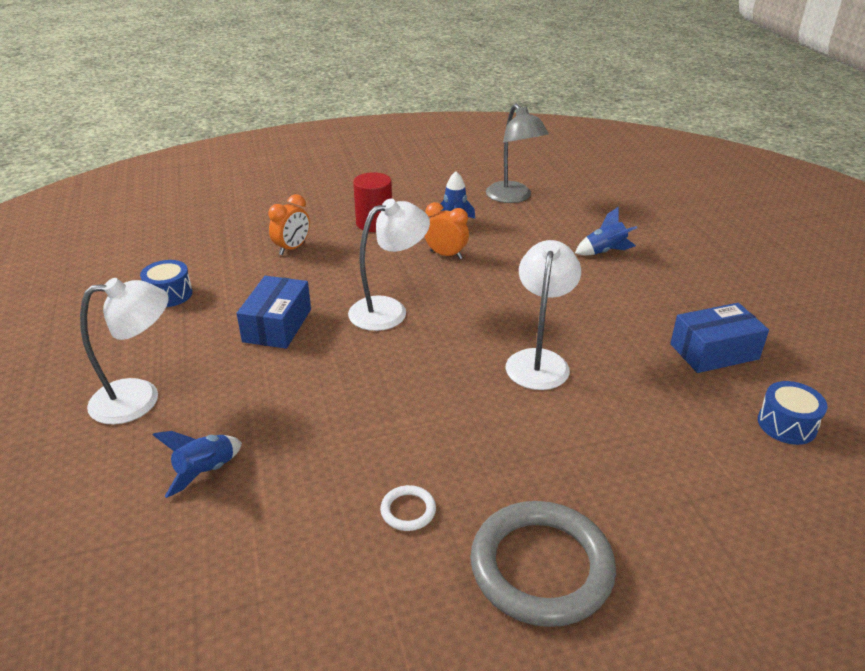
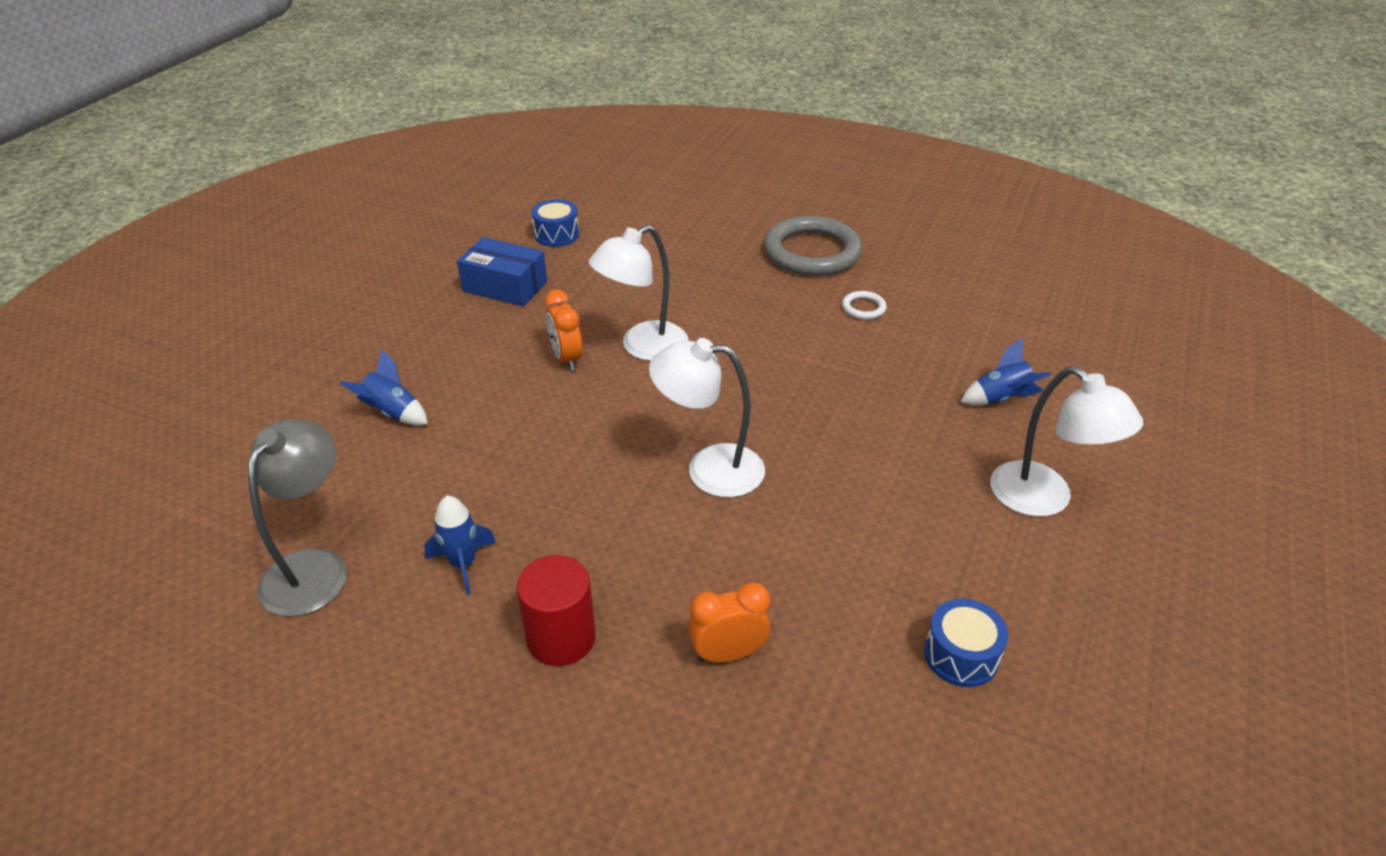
camera: 140 degrees left, 5 degrees up
white lamp [80,278,169,424] -> white lamp turned 150 degrees counterclockwise [990,366,1143,517]
blue box [236,276,311,349] -> none
orange clock [425,202,469,259] -> orange clock moved to [545,290,583,371]

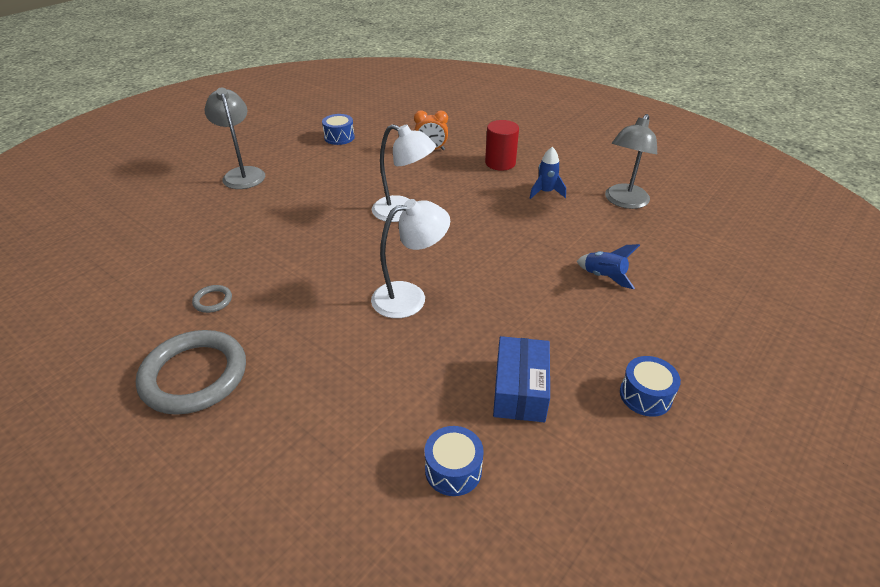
camera: 165 degrees left, 0 degrees up
blue box [457,237,547,307] -> blue box turned 60 degrees clockwise [493,336,550,422]
orange clock [545,290,583,371] -> none
white ring [842,291,887,319] -> grey ring [192,285,232,313]
blue rocket [961,338,1051,405] -> none
white lamp [990,366,1143,517] -> grey lamp [204,88,265,189]
none -> blue drum [620,356,681,417]

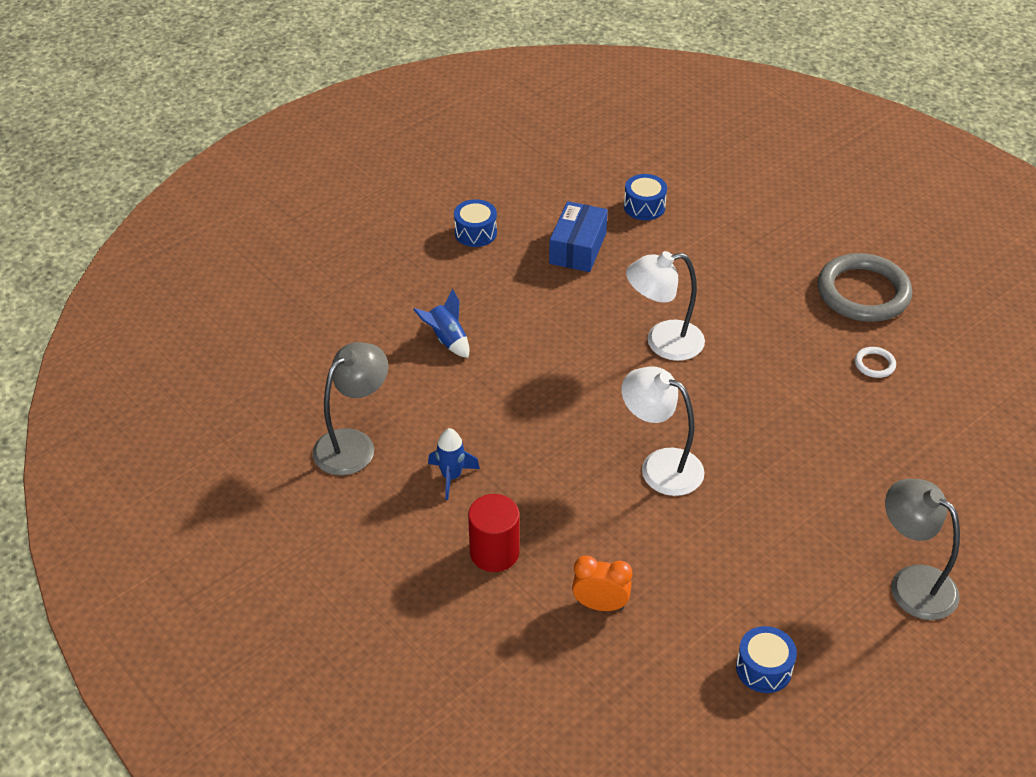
camera: 170 degrees left, 5 degrees up
grey ring [192,285,232,313] -> white ring [855,347,896,378]
grey lamp [204,88,265,189] -> grey lamp turned 150 degrees clockwise [885,479,960,620]

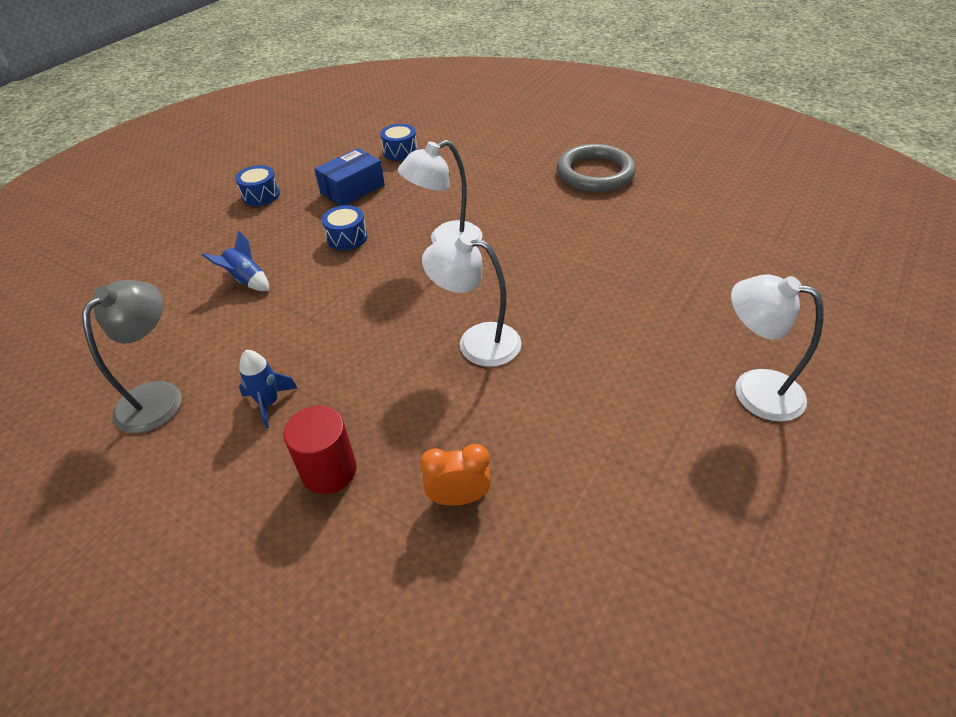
camera: 15 degrees left, 0 degrees up
blue box [549,201,608,272] -> blue box turned 45 degrees clockwise [314,148,385,206]
blue drum [736,626,797,693] -> blue drum moved to [322,205,368,250]
white ring [855,347,896,378] -> none
grey lamp [885,479,960,620] -> white lamp [731,275,824,422]

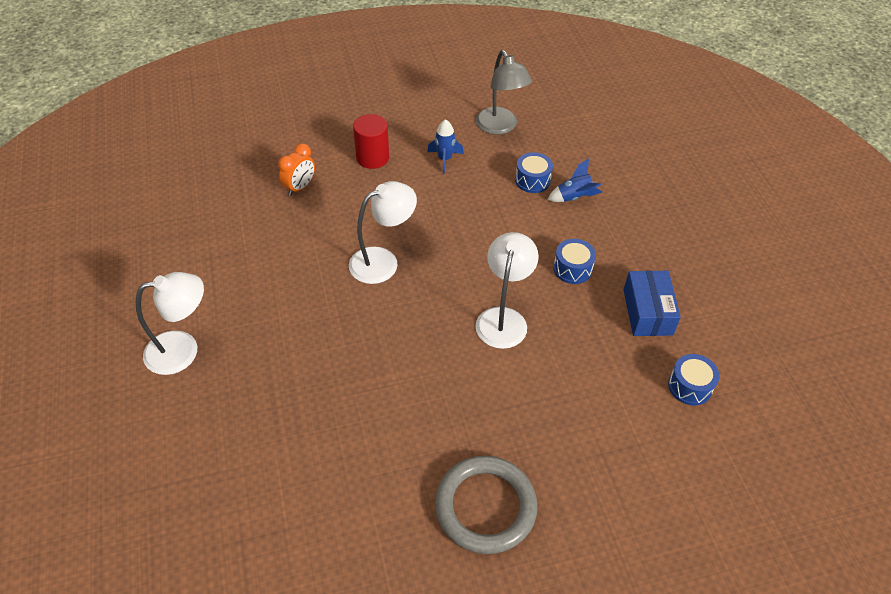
camera: 130 degrees right, 5 degrees up
blue drum [235,165,280,206] -> blue drum moved to [515,152,553,193]

